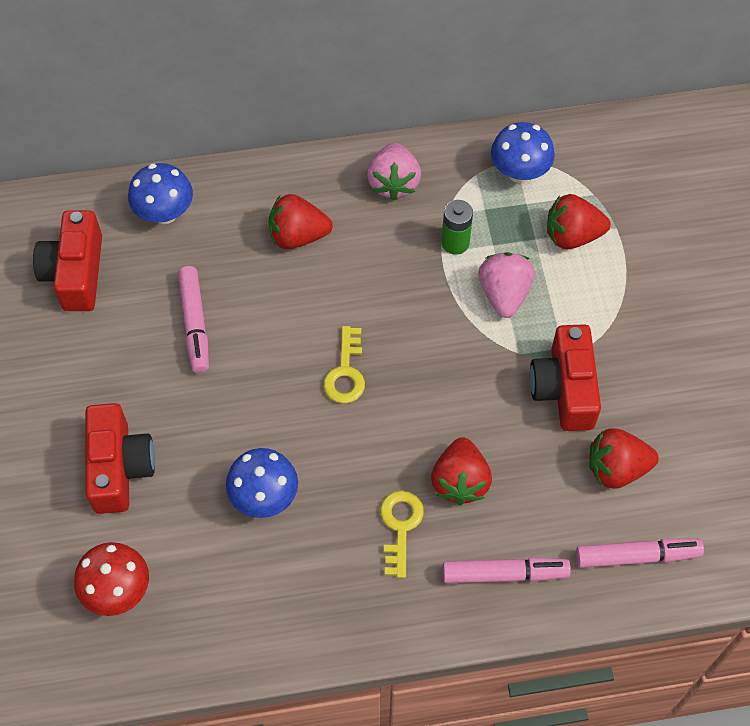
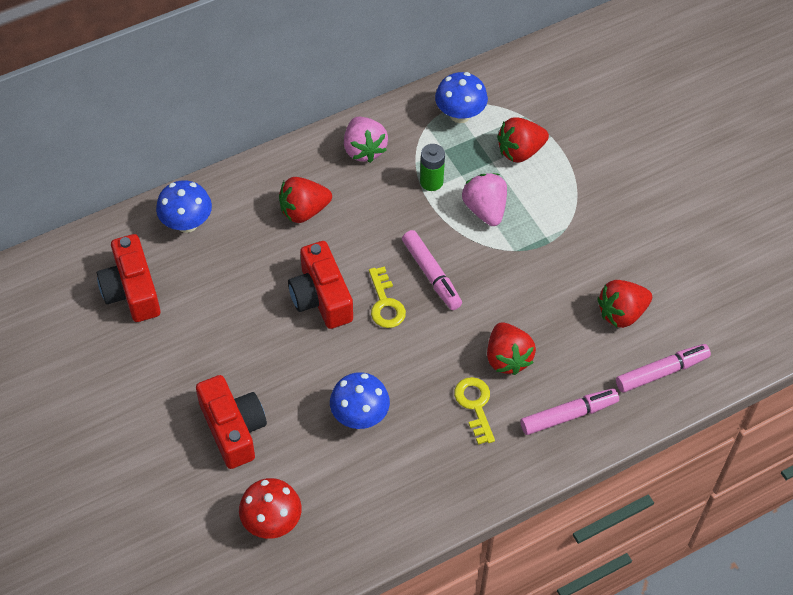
camera: 20 degrees left, 5 degrees down
pink marker [178,266,209,373] -> pink marker moved to [402,230,462,310]
red camera [530,324,601,431] -> red camera moved to [288,241,353,329]

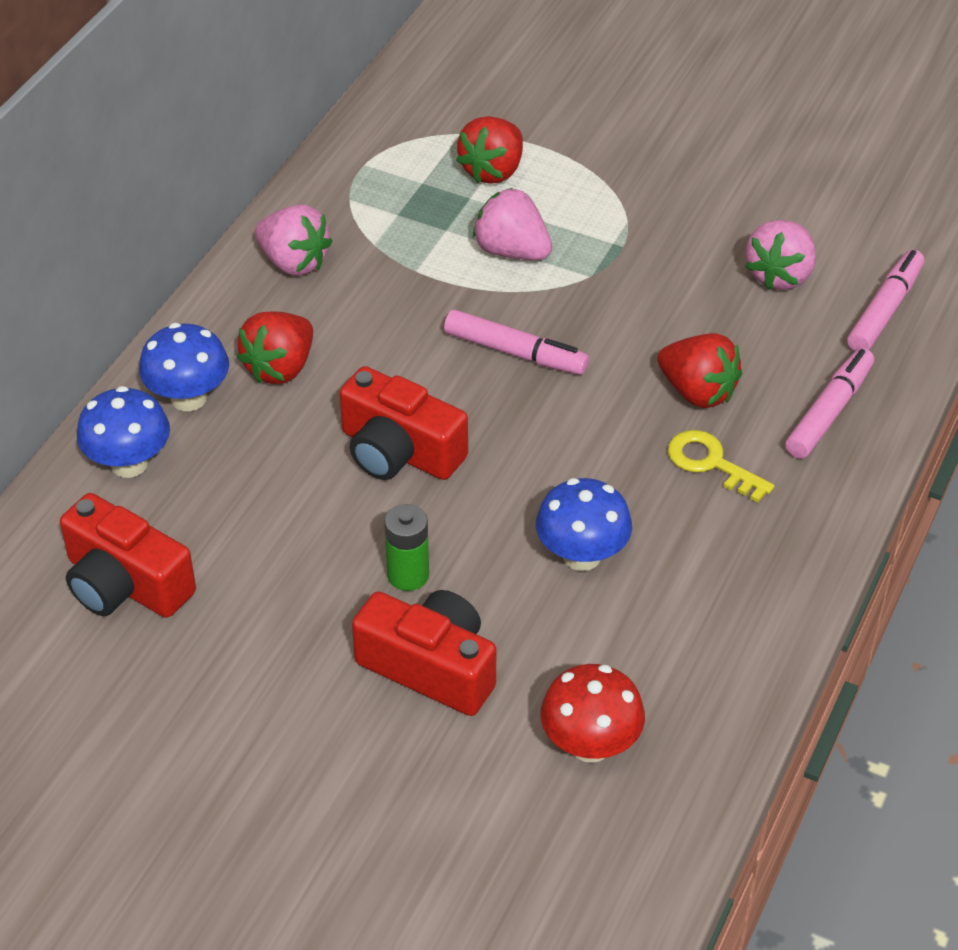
camera: 35 degrees left, 10 degrees down
yellow key [369,267,406,328] -> none
green battery [420,144,445,191] -> green battery moved to [384,504,429,591]
blue mushroom [435,72,488,123] -> blue mushroom moved to [139,323,229,411]
red strawberry [597,280,652,328] -> pink strawberry [745,220,816,290]

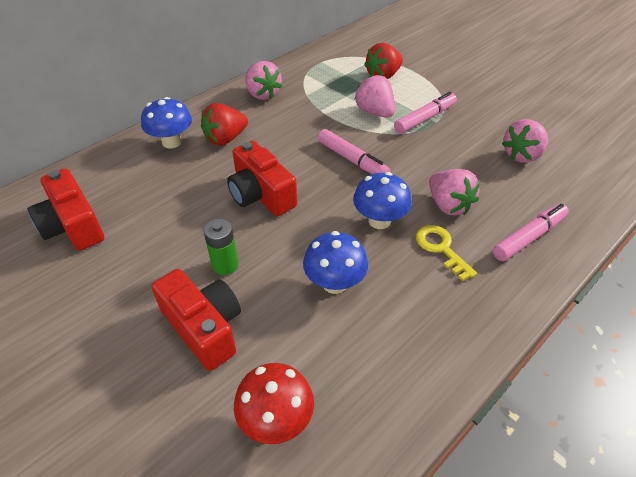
camera: 20 degrees right, 0 degrees up
blue mushroom [77,386,170,478] -> blue mushroom moved to [353,172,412,229]
red strawberry [657,333,742,408] -> pink strawberry [429,169,480,216]
pink marker [847,250,924,351] -> pink marker moved to [394,92,457,134]

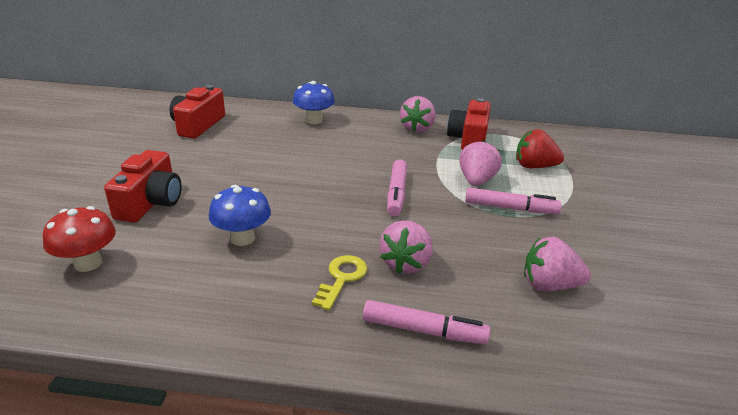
camera: 50 degrees right, 15 degrees down
red strawberry [201,103,248,146] -> none
green battery [203,219,238,275] -> none
red camera [227,141,297,216] -> red camera moved to [447,98,491,150]
blue mushroom [353,172,412,229] -> none

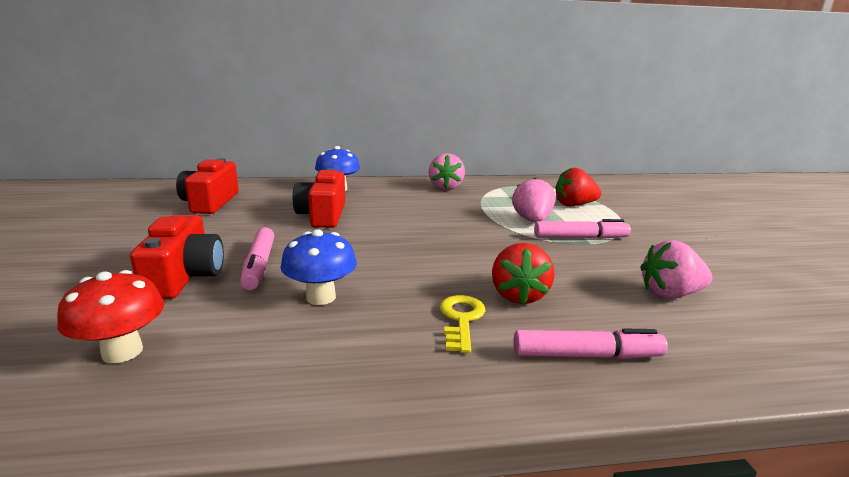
camera: 15 degrees left, 10 degrees down
pink strawberry [380,220,433,274] -> red strawberry [492,243,555,304]
pink marker [387,159,407,216] -> pink marker moved to [240,227,274,290]
red camera [447,98,491,150] -> red camera moved to [293,168,345,228]

